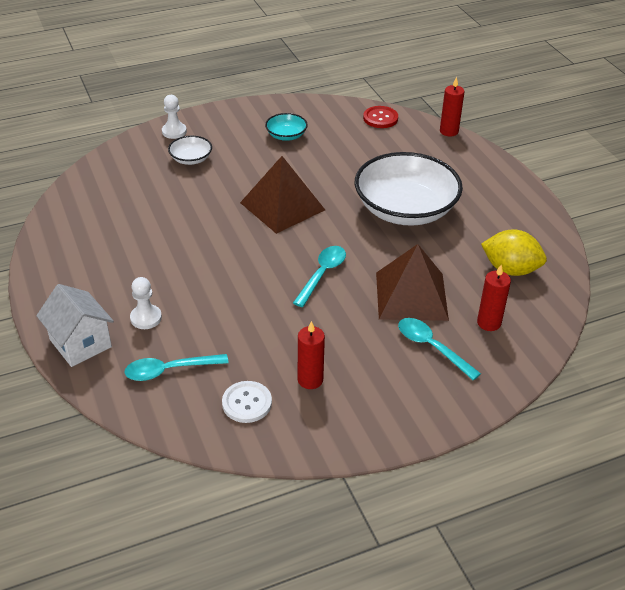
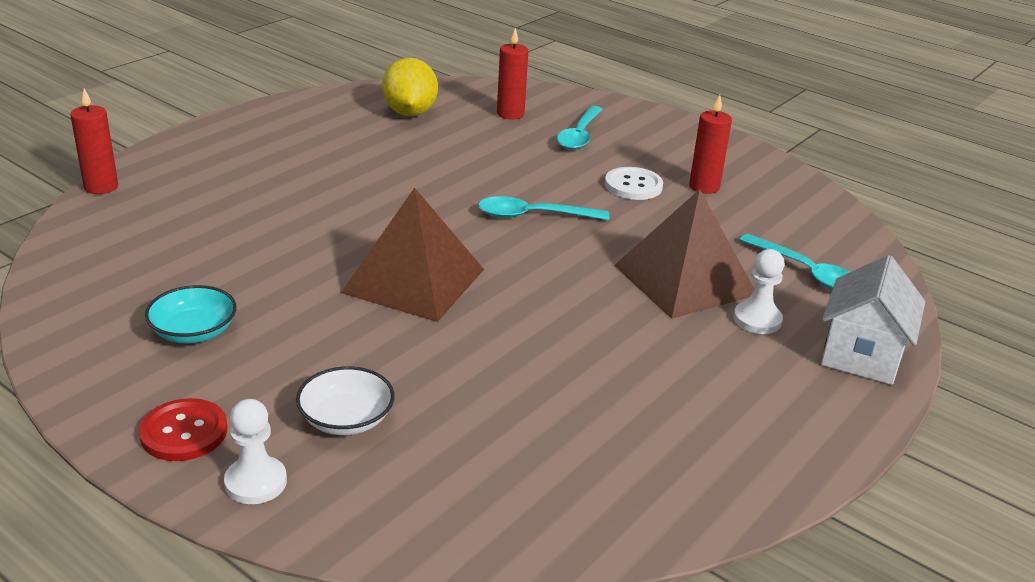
camera: 120 degrees left, 10 degrees down
white button [222,381,272,423] -> white button moved to [605,167,663,200]
white bowl [355,152,463,226] -> none
red button [363,106,398,128] -> red button moved to [139,398,227,461]
brown pyramid [376,244,449,321] -> brown pyramid moved to [614,189,754,319]

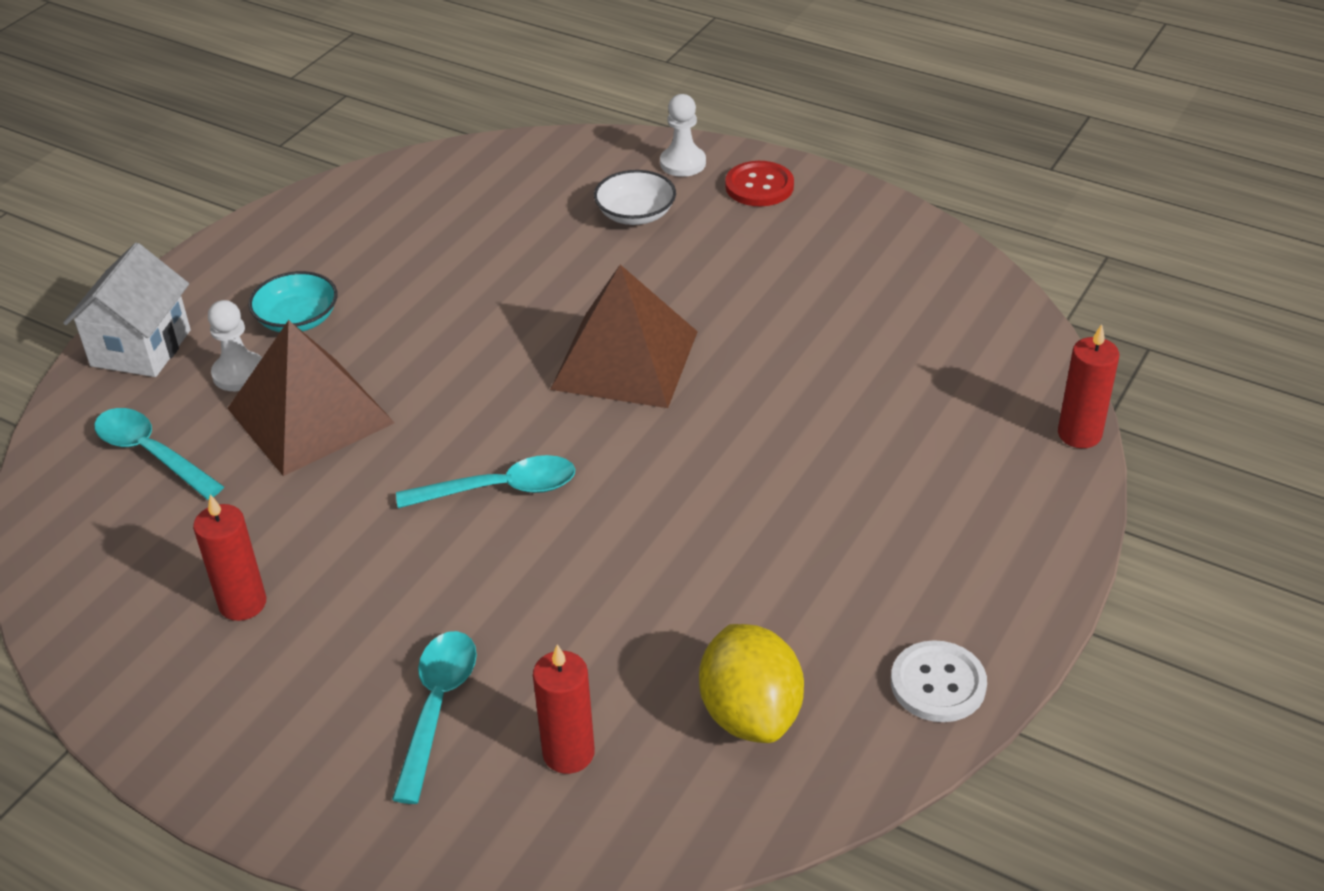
camera: 175 degrees right, 10 degrees up
turquoise bowl [145,285,237,344] -> turquoise bowl moved to [249,271,337,332]
white button [605,167,663,200] -> white button moved to [891,640,987,722]

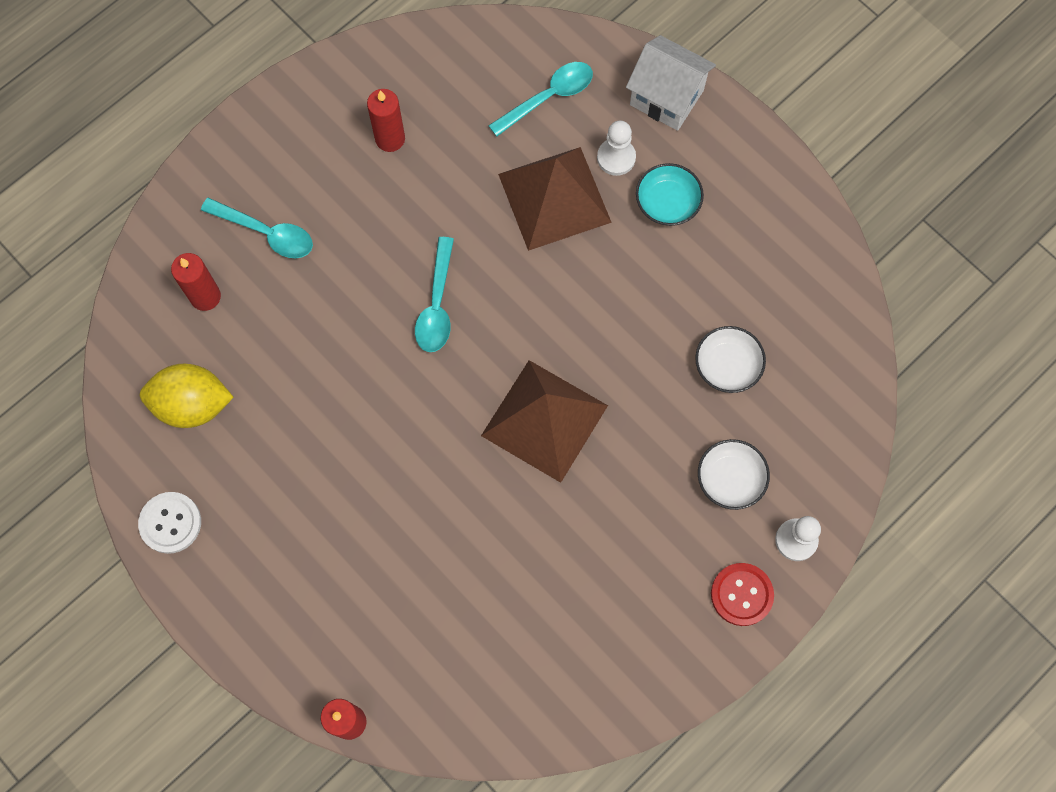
camera: 105 degrees right, 30 degrees up
none -> white bowl [695,326,766,393]

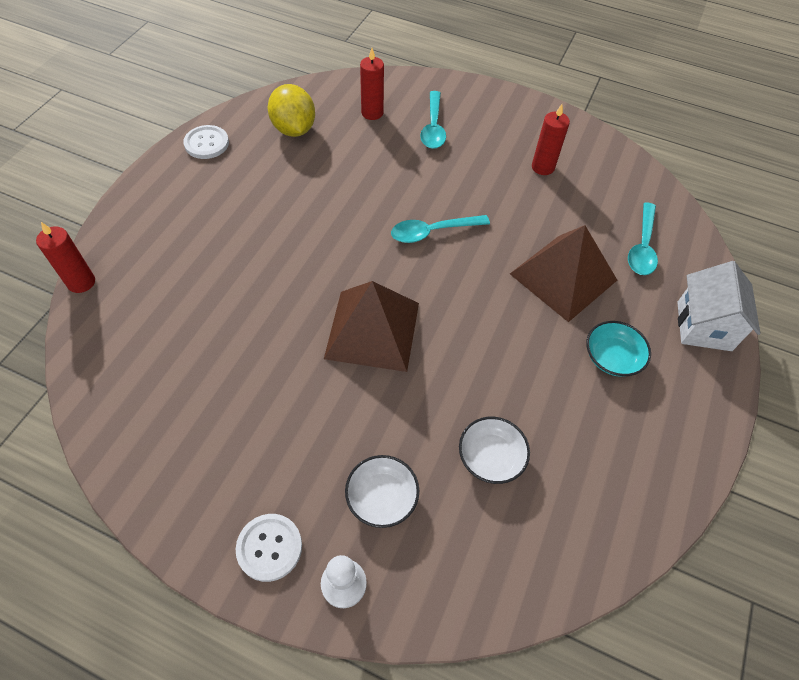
camera: 65 degrees right, 15 degrees down
turquoise spoon [488,62,593,137] -> turquoise spoon turned 75 degrees clockwise [628,202,658,275]
white pawn [597,120,636,176] -> none
red button [711,563,774,626] -> white button [236,514,302,582]

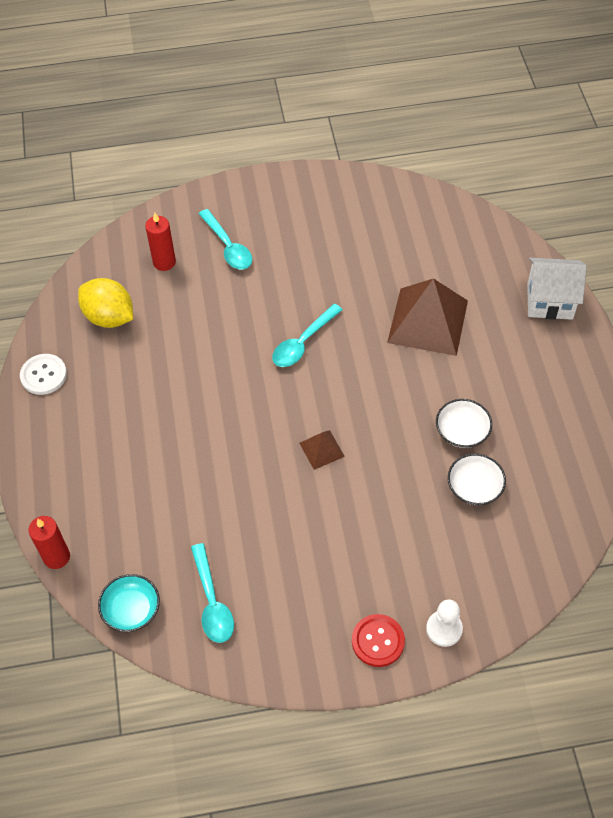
camera: 30 degrees left, 0 degrees up
white button [236,514,302,582] -> red button [352,614,405,667]
brown pyramid [324,281,419,372] -> brown pyramid [300,430,345,470], size x0.46
white bowl [345,455,419,528] -> white bowl moved to [436,399,492,448]
red candle [532,104,570,175] -> none
turquoise bowl [586,321,651,377] -> turquoise bowl moved to [98,574,160,632]
turquoise spoon [628,202,658,275] -> turquoise spoon moved to [191,543,234,643]
white house [677,261,761,351] -> white house turned 60 degrees counterclockwise [527,258,587,320]

